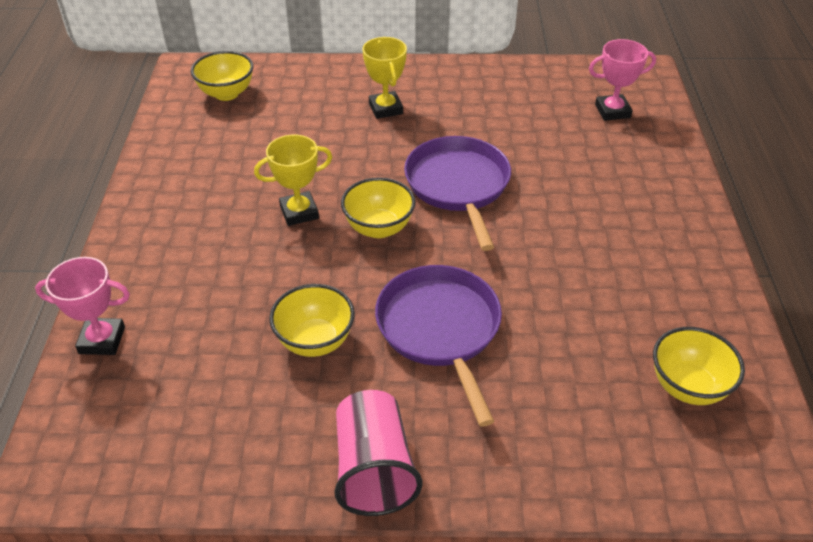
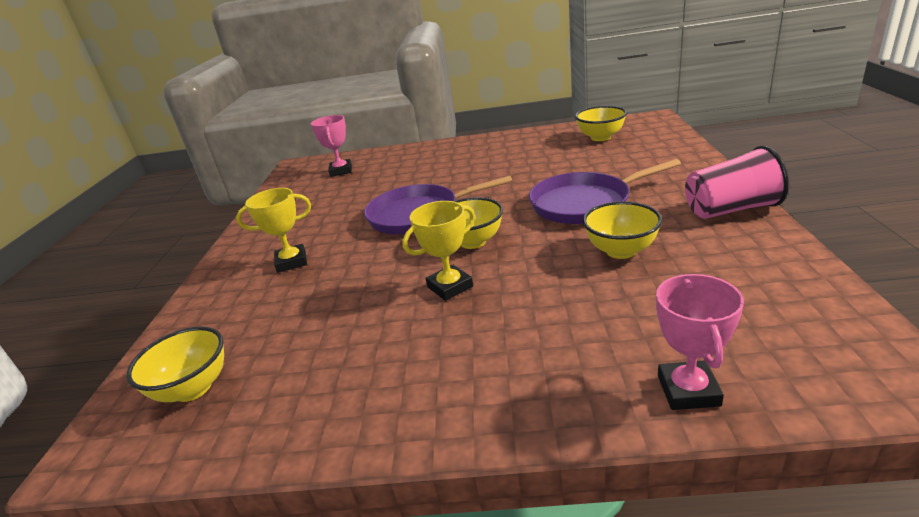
camera: 85 degrees left, 15 degrees down
yellow trophy [254,135,332,226] -> yellow trophy turned 75 degrees clockwise [402,201,475,301]

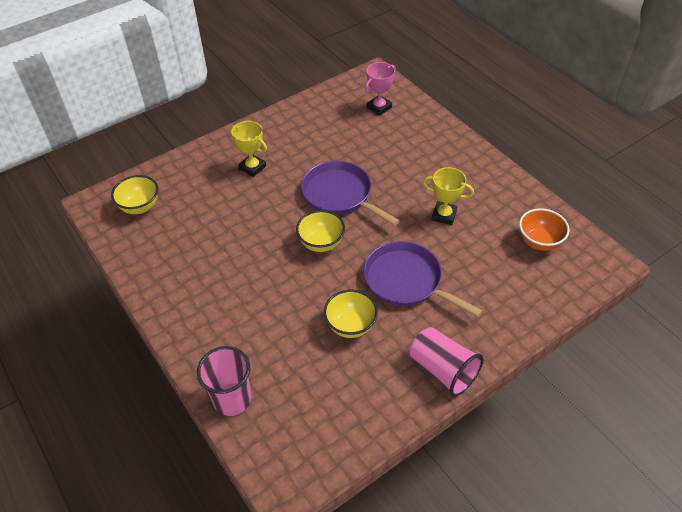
camera: 50 degrees right, 20 degrees up
yellow trophy [402,201,475,301] -> yellow trophy moved to [423,167,474,225]
yellow bowl [575,106,627,141] -> orange bowl [519,208,569,251]
pink trophy [656,274,744,410] -> pink cup [197,346,251,416]

